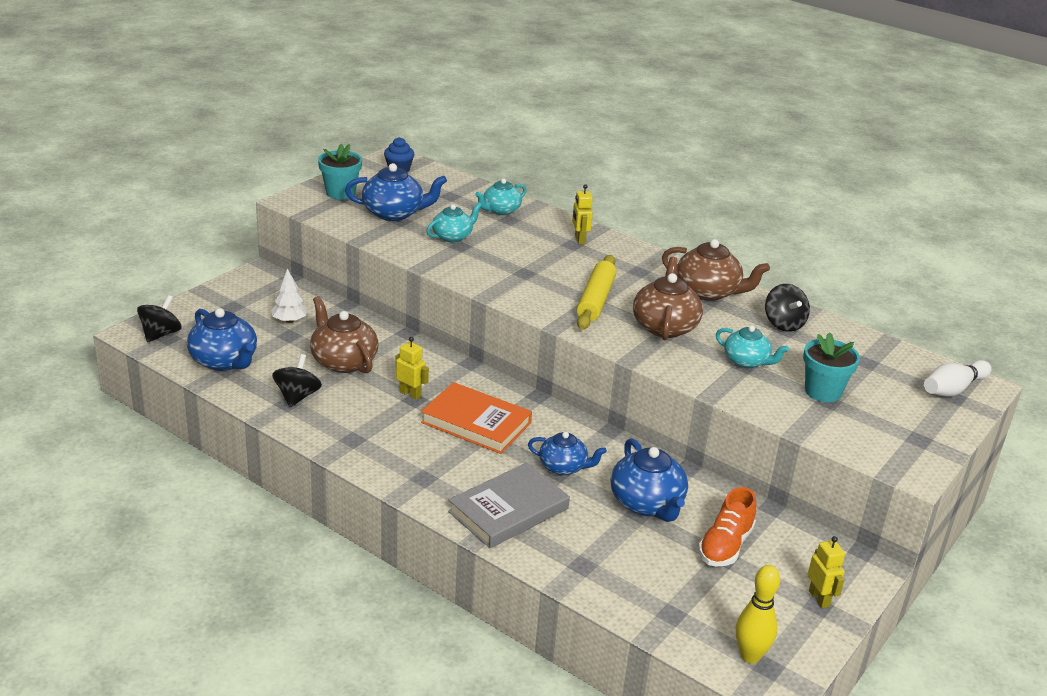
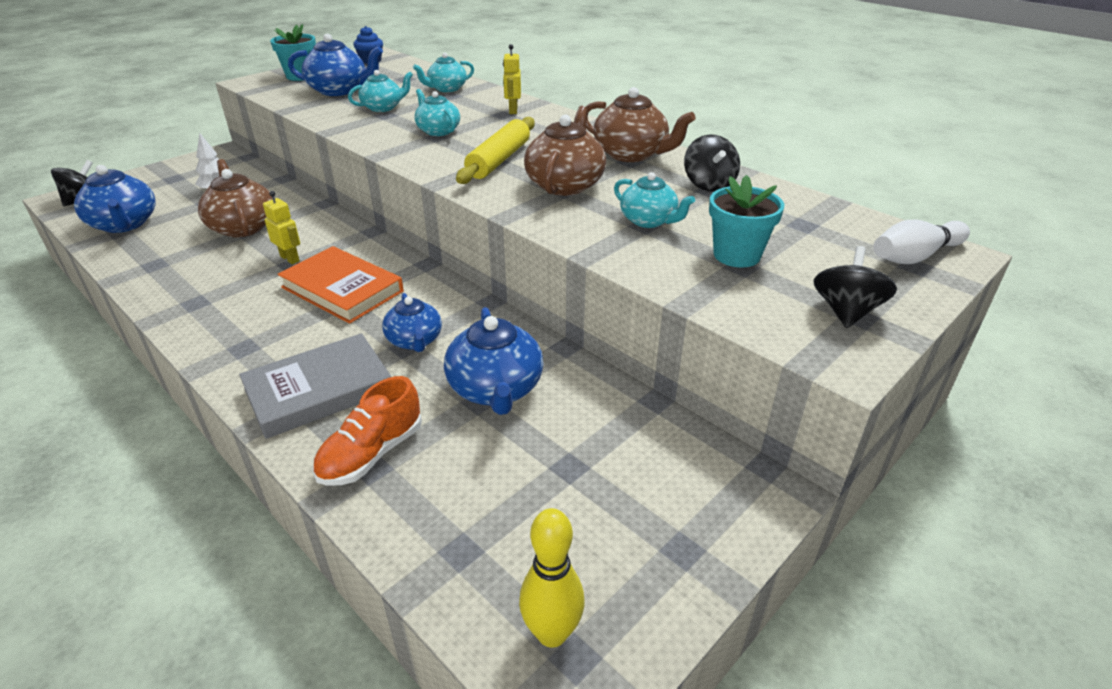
camera: 10 degrees right, 5 degrees up
black spinning top [272,354,322,407] -> black spinning top moved to [814,246,897,328]
blue teapot [528,432,607,475] -> blue teapot turned 45 degrees clockwise [382,293,442,352]
orange shoe [698,487,756,567] -> orange shoe moved to [312,376,422,486]
yellow robot [807,536,845,608] -> none
none -> turquoise teapot [414,89,460,136]

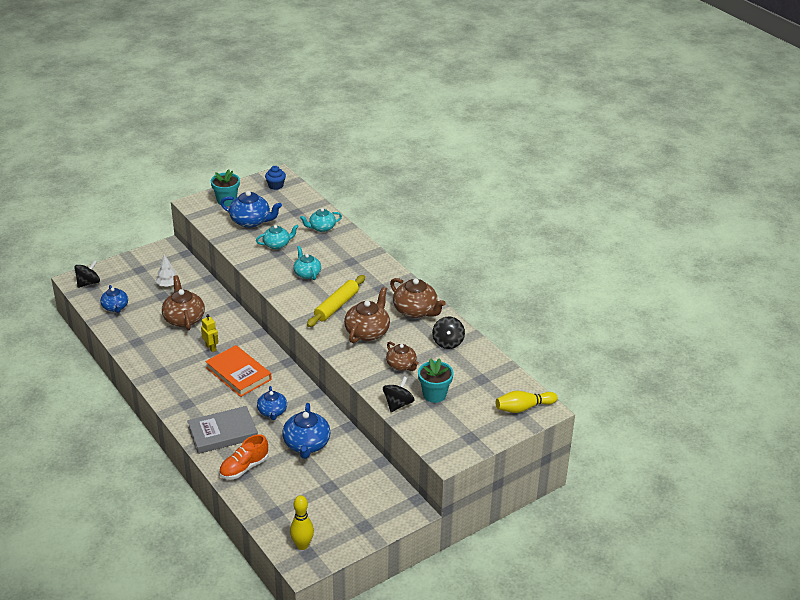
camera: 10 degrees right, 0 degrees up
blue teapot [74,165,155,233] -> blue teapot [100,285,128,313], size x0.65
yellow robot [503,44,521,114] -> none
turquoise teapot [614,172,695,228] -> brown teapot [386,342,419,371]
black spinning top [814,246,897,328] -> black spinning top moved to [383,376,415,412]
white bowling pin [873,220,970,264] -> yellow bowling pin [495,391,558,413]

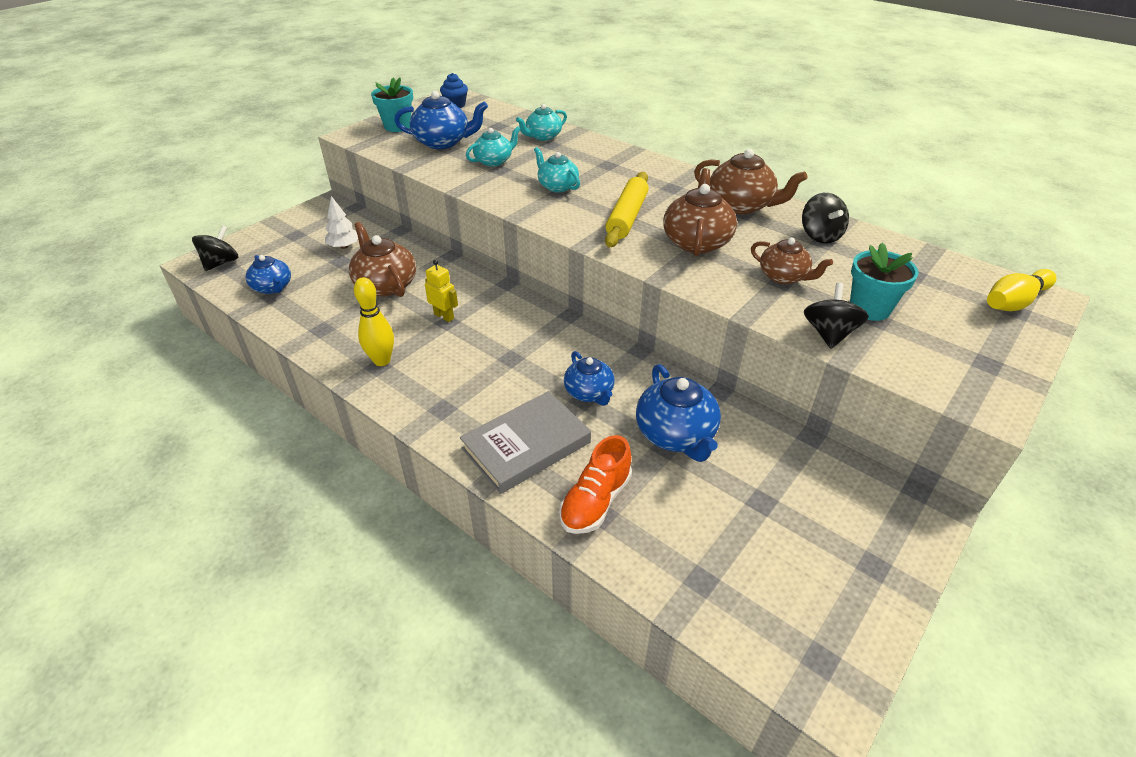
camera: 15 degrees left, 5 degrees up
orange book [205,345,272,397] -> none
yellow bowling pin [290,495,314,550] -> yellow bowling pin moved to [354,277,394,366]

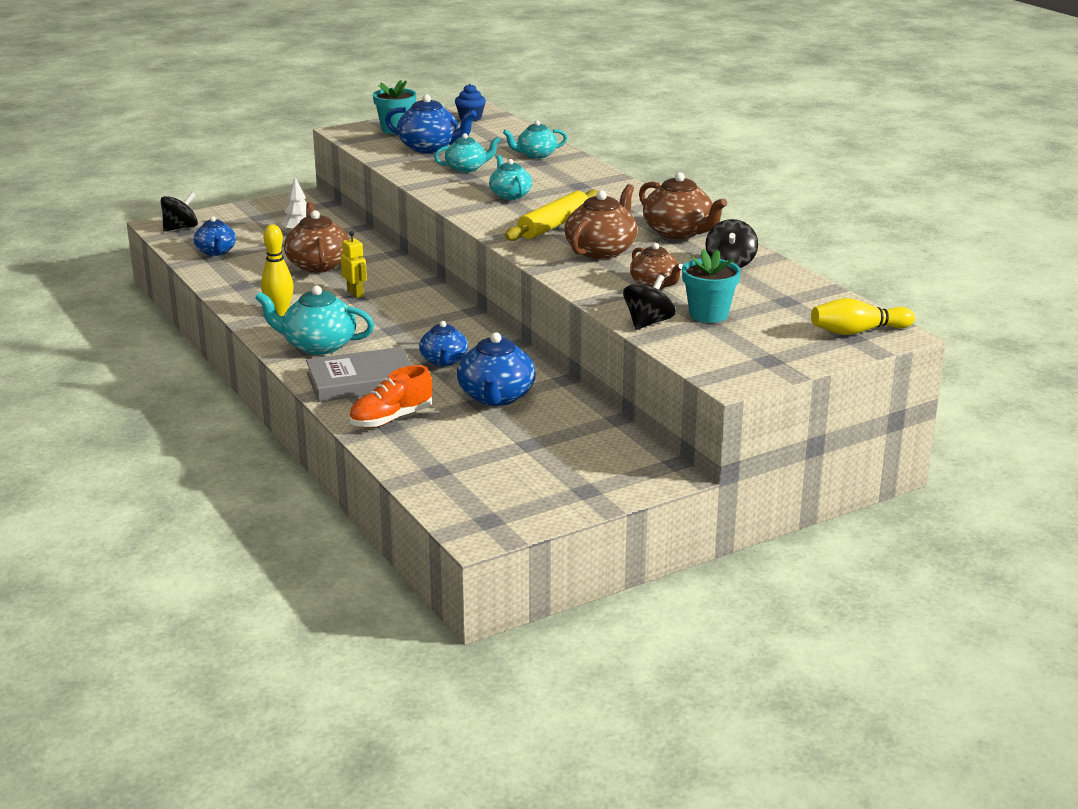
camera: 20 degrees right, 15 degrees down
none -> turquoise teapot [255,285,374,355]

